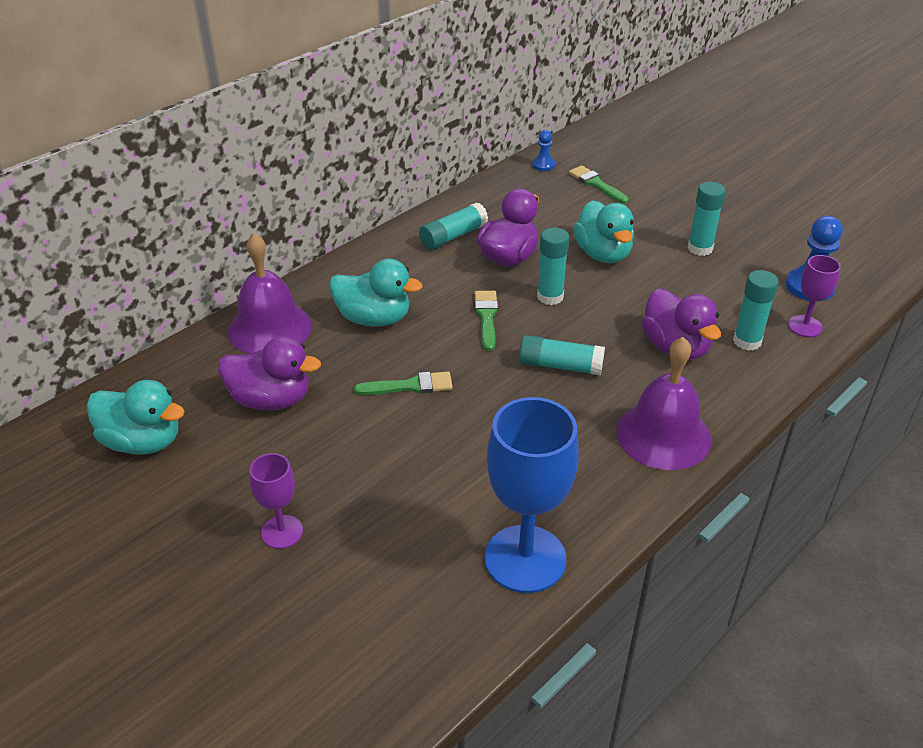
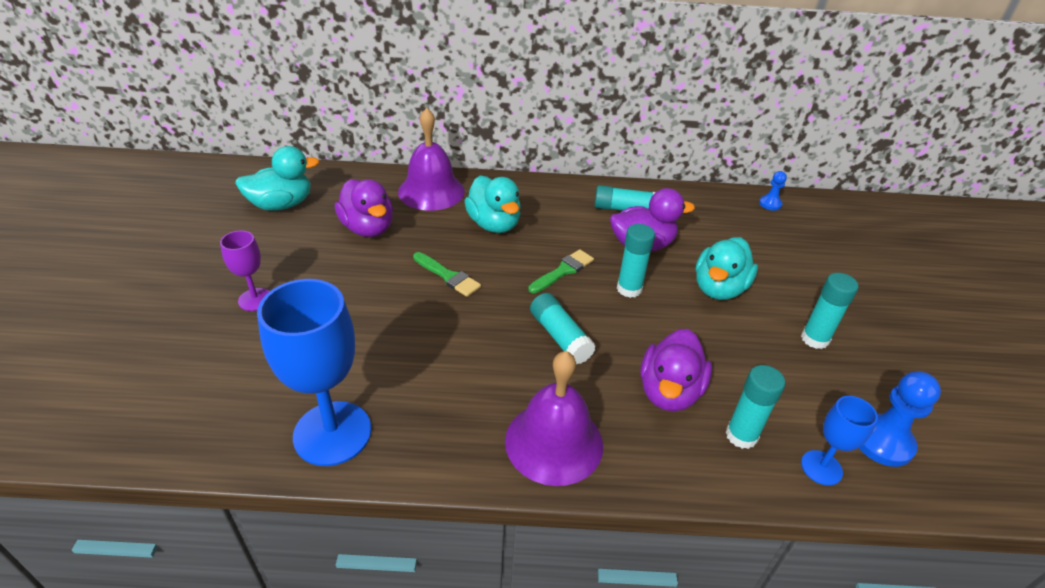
camera: 45 degrees right, 0 degrees up
turquoise duck [86,380,185,455] -> turquoise duck turned 90 degrees counterclockwise [235,146,320,211]
green brush [569,165,629,203] -> none
purple goblet [788,255,841,337] -> blue goblet [801,396,878,486]

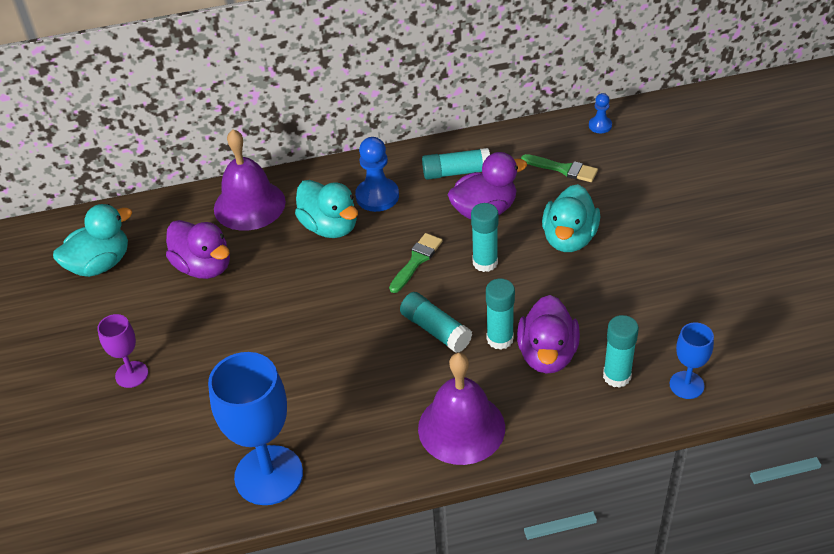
camera: 10 degrees left, 5 degrees up
green brush [413,252,481,297] -> green brush moved to [521,154,598,182]
turquoise glue stick [801,273,859,349] -> turquoise glue stick moved to [486,279,515,350]
blue pawn [859,371,941,467] -> blue pawn moved to [355,137,399,212]

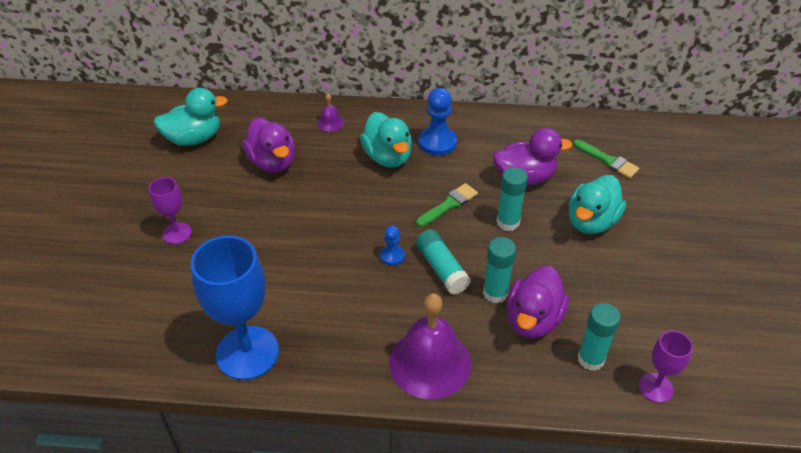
camera: 15 degrees right, 0 degrees up
purple bell [214,129,286,231] -> purple bell [317,94,344,132], size x0.43
turquoise glue stick [422,148,490,180] -> none
blue pawn [589,93,612,133] -> blue pawn moved to [380,225,405,266]
blue goblet [670,323,714,399] -> purple goblet [639,330,693,403]

